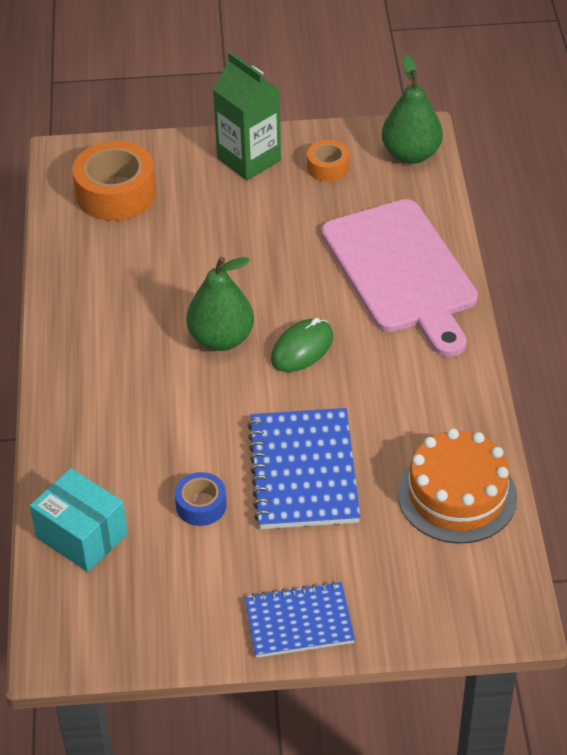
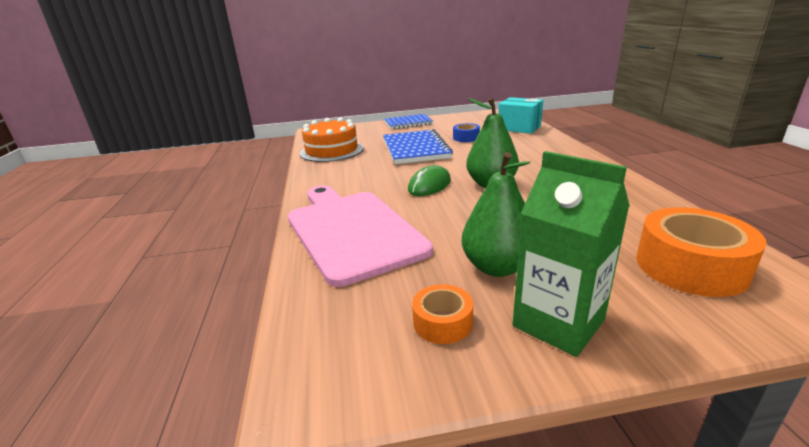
camera: 175 degrees right, 20 degrees down
green pear [382,54,443,164] -> green pear moved to [462,152,531,277]

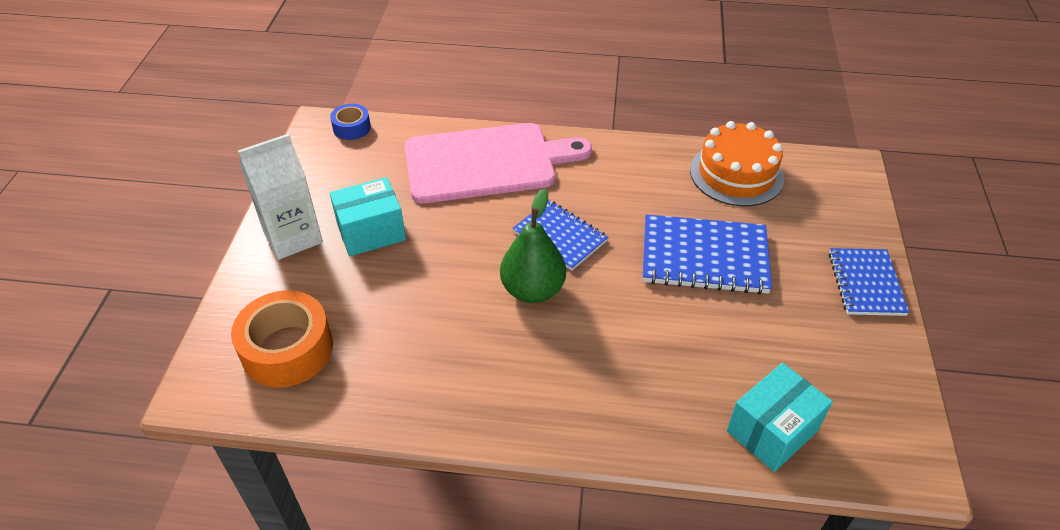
camera: 105 degrees right, 20 degrees up
green mouse [408,165,451,196] -> blue notebook [512,200,608,271]
orange tape [412,284,473,344] -> none
blue tape [453,123,480,142] -> blue tape moved to [330,104,371,140]
green pear [462,152,531,277] -> turquoise box [330,177,406,256]
green carton [512,151,630,357] -> white carton [238,134,323,260]

